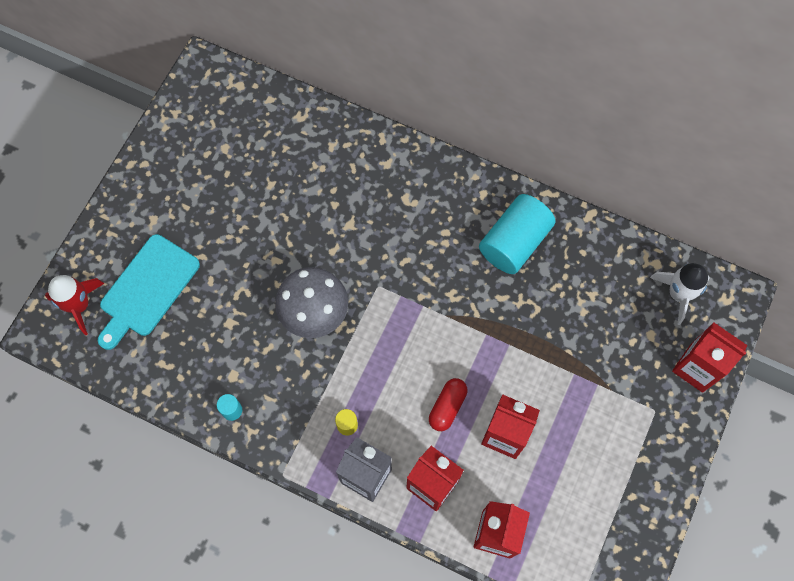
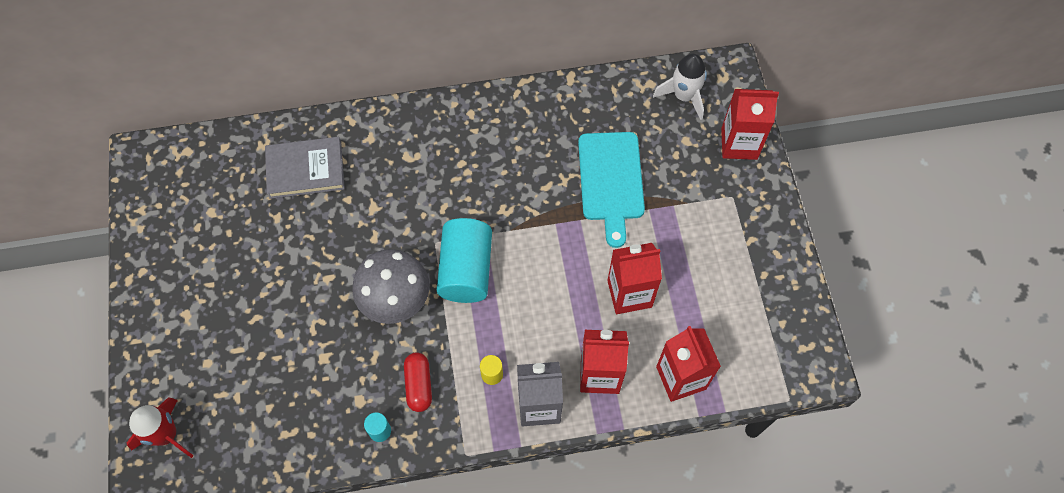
camera: 35 degrees left, 5 degrees down
turquoise cutting board [98,234,200,350] -> turquoise cutting board moved to [578,132,645,248]
red capsule [429,378,468,431] -> red capsule moved to [404,352,432,412]
turquoise cylinder [479,194,555,274] -> turquoise cylinder moved to [437,218,492,303]
none -> grey book [265,137,345,199]

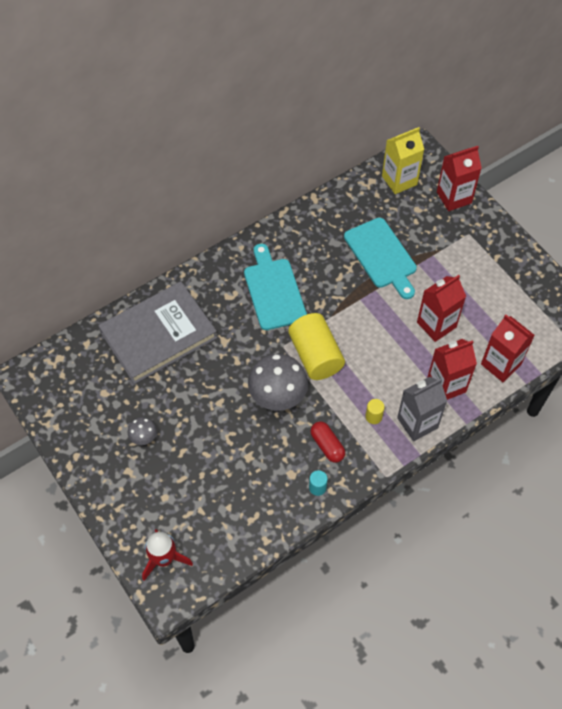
camera: 25 degrees left, 5 degrees down
grey book [265,137,345,199] -> grey book [98,281,217,384], size x1.58
turquoise cylinder [437,218,492,303] -> yellow cylinder [288,313,345,380]
white rocket [653,54,707,120] -> yellow carton [382,127,424,194]
none -> grey mushroom [128,417,157,445]
none -> turquoise cutting board [244,244,307,330]

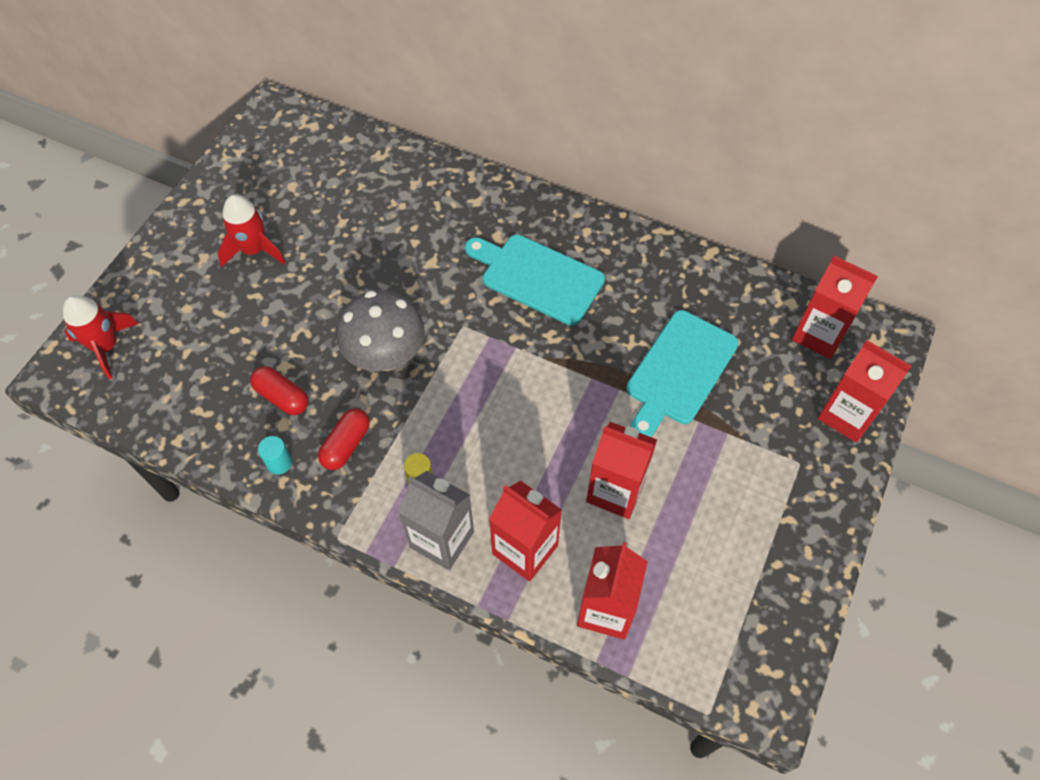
camera: 60 degrees right, 0 degrees up
grey book [98,281,217,384] -> none
grey mushroom [128,417,157,445] -> red rocket [217,195,286,267]
turquoise cutting board [244,244,307,330] -> turquoise cutting board turned 105 degrees counterclockwise [465,235,605,325]
yellow cylinder [288,313,345,380] -> none
yellow carton [382,127,424,194] -> red carton [792,256,878,359]
none -> red capsule [250,366,308,415]

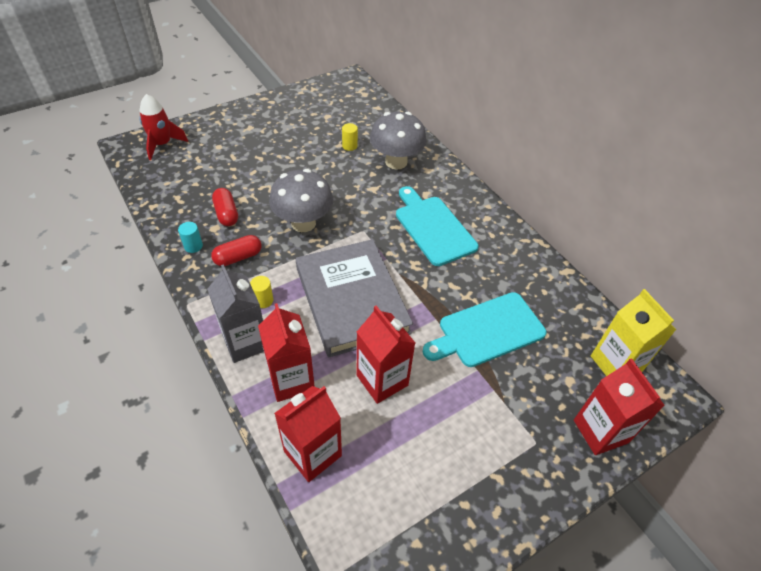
camera: 30 degrees right, 10 degrees down
red rocket [217,195,286,267] -> none
red carton [792,256,878,359] -> yellow carton [591,289,676,376]
none -> grey book [296,239,413,357]
none -> yellow cylinder [342,123,358,151]
none -> grey mushroom [370,112,427,169]

